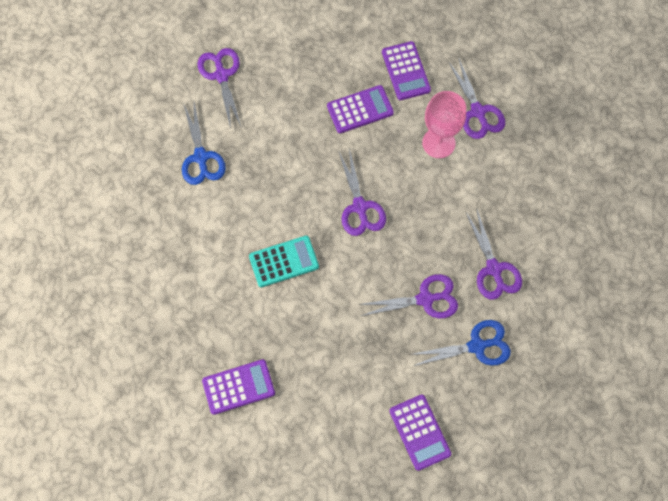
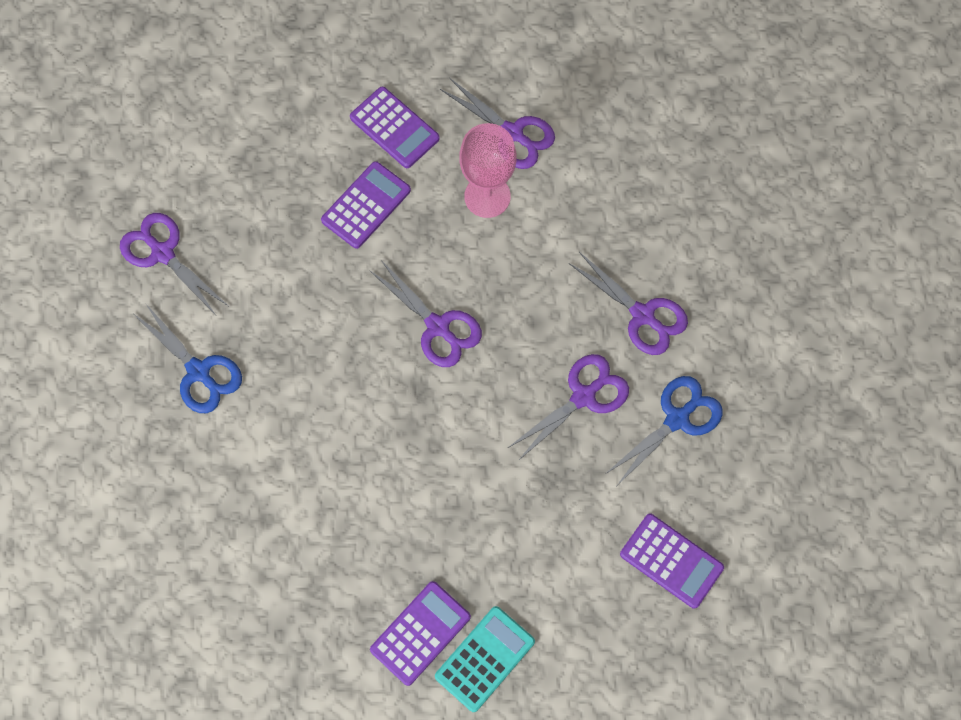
camera: 30 degrees left, 0 degrees up
turquoise calculator [249,236,319,287] -> turquoise calculator moved to [435,606,535,712]

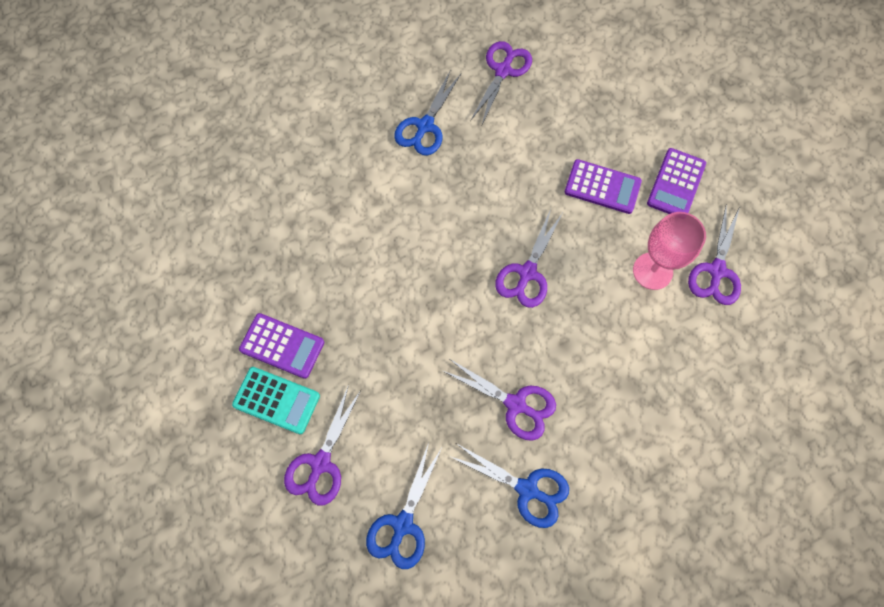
camera: 70 degrees right, 0 degrees up
purple scissors [569,252,688,355] -> purple scissors moved to [284,385,361,505]
purple calculator [620,514,724,609] -> blue scissors [366,443,442,569]

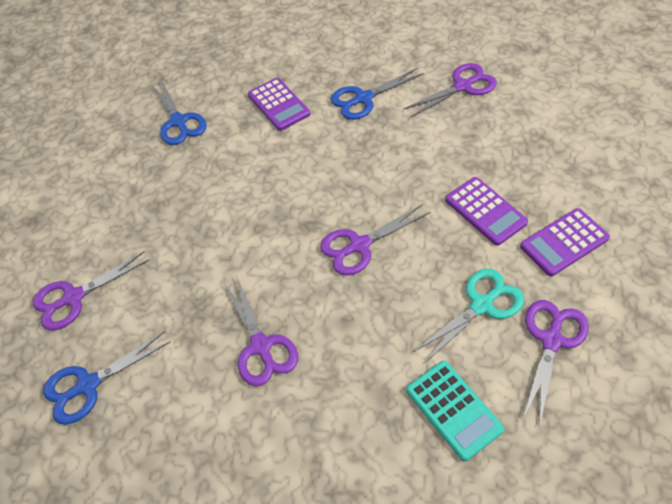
camera: 40 degrees right, 15 degrees down
turquoise calculator [232,367,320,434] -> turquoise calculator moved to [406,361,504,461]
purple calculator [239,313,324,379] -> purple calculator moved to [248,78,310,131]
blue scissors [449,444,569,528] -> blue scissors moved to [151,80,207,145]
pink goblet [633,212,706,290] -> turquoise scissors [413,269,524,364]
purple scissors [688,203,741,305] -> purple scissors turned 150 degrees clockwise [523,300,589,426]

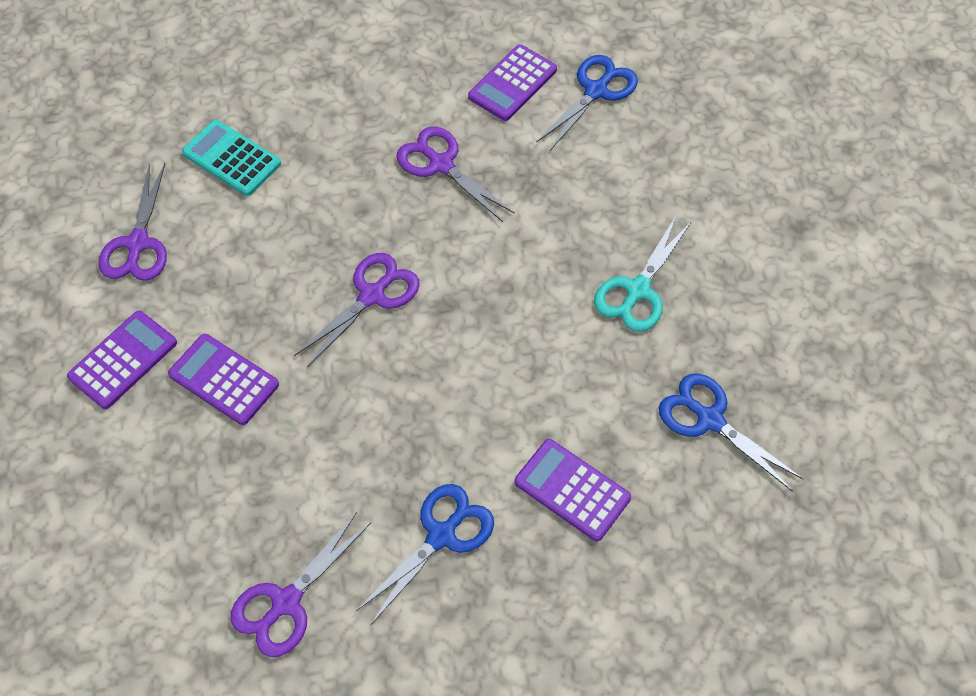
camera: 155 degrees right, 5 degrees up
purple scissors [33,251,150,330] -> none
turquoise scissors [413,269,524,364] -> turquoise scissors moved to [594,216,692,332]
none -> purple calculator [468,44,557,121]

